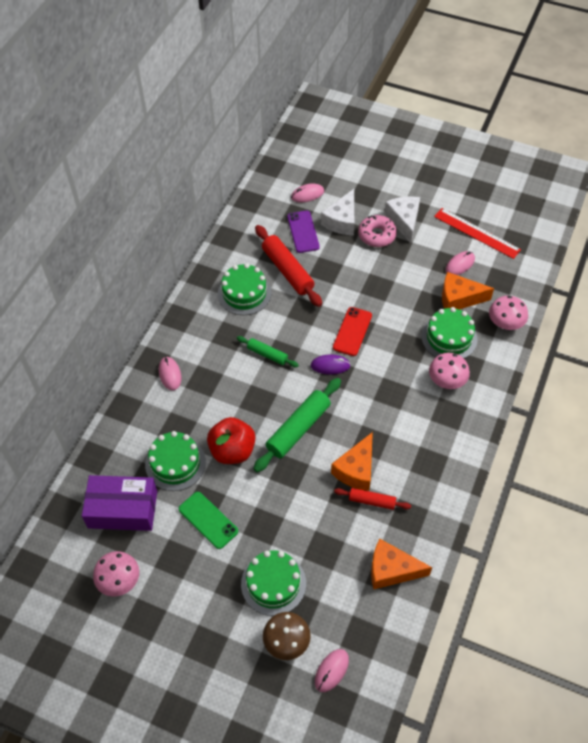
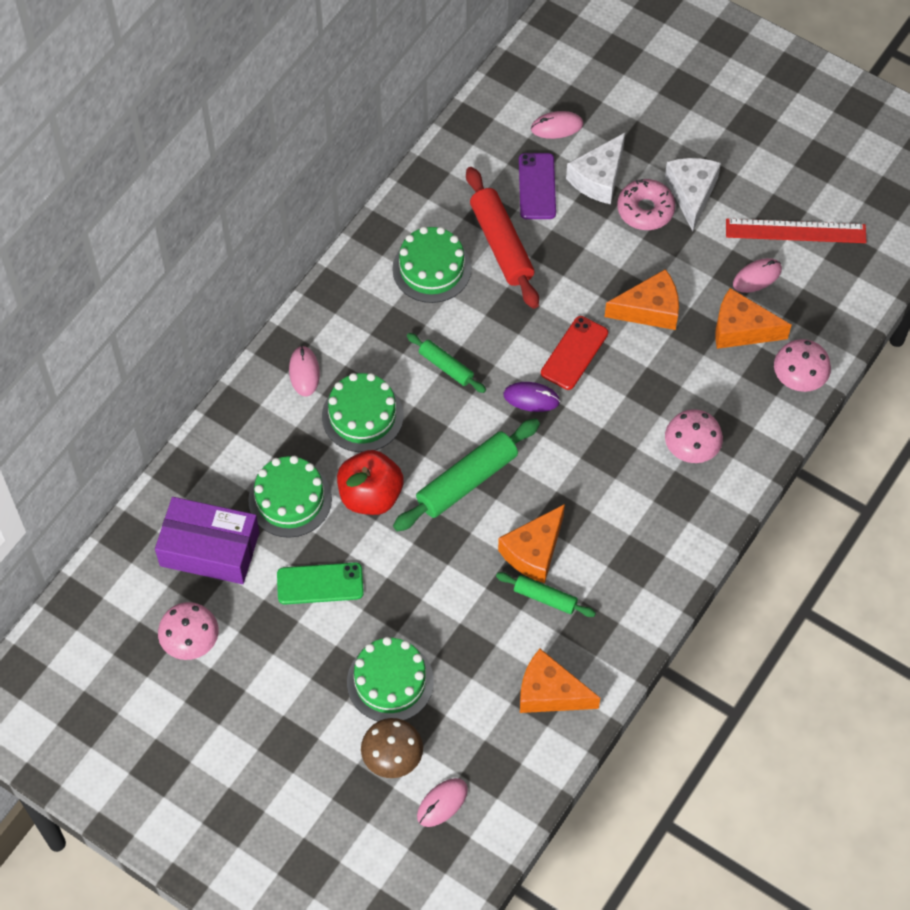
camera: 10 degrees right, 5 degrees up
green phone [179,492,238,549] -> green phone turned 60 degrees counterclockwise [277,562,364,605]
red rolling pin [334,488,411,510] -> green rolling pin [496,572,596,617]
green cake [421,307,477,359] -> green cake moved to [322,373,404,452]
red ruler [434,208,521,259] -> red ruler turned 45 degrees counterclockwise [726,219,867,243]
none -> orange cheese [605,269,679,330]

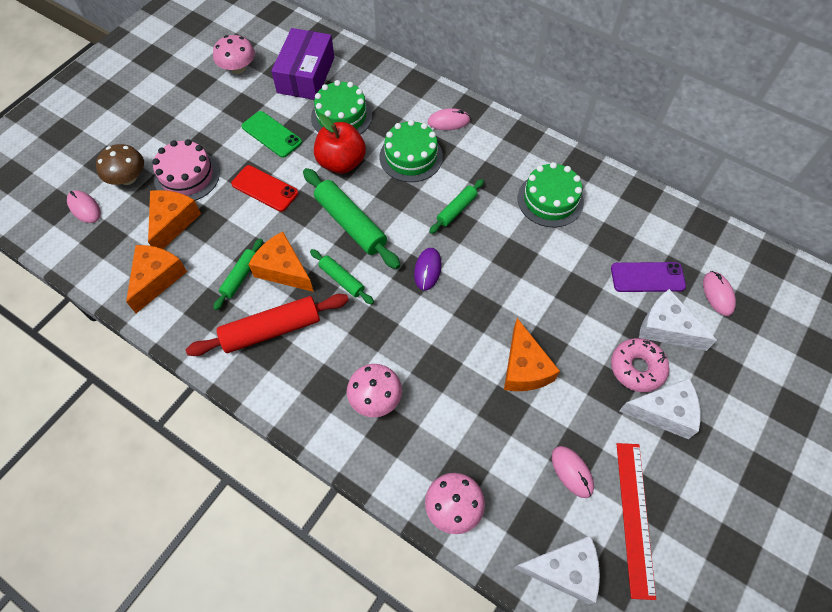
camera: 90 degrees right, 0 degrees up
green phone [277,562,364,605] -> green phone turned 45 degrees counterclockwise [242,111,302,158]
green cake [347,637,434,721] -> pink cake [152,139,220,201]
red rolling pin [466,167,539,309] -> red rolling pin moved to [186,294,349,356]
red phone [541,316,608,390] -> red phone moved to [231,165,298,212]
orange cheese [715,288,792,349] -> orange cheese moved to [148,190,201,249]
none -> green rolling pin [310,249,374,304]
none -> white cheese [514,535,600,604]

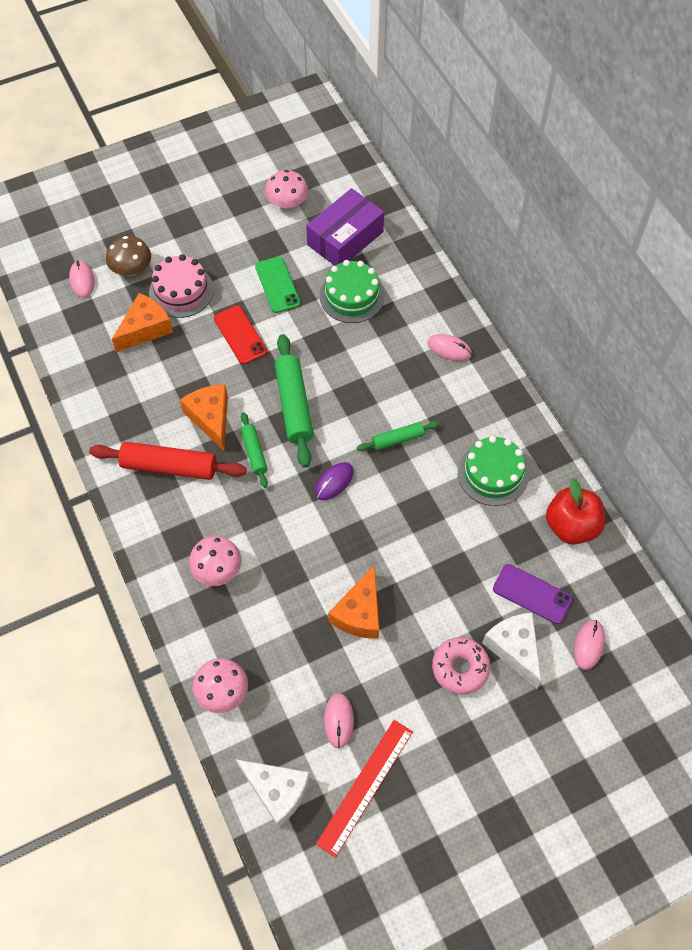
camera: 30 degrees right, 0 degrees up
orange cheese [126,245,187,313] -> none
green rolling pin [213,239,263,310] -> none
red apple [314,114,366,174] -> red apple moved to [546,478,605,545]
green cake [380,120,443,182] -> none
white cheese [619,378,701,439] -> none

